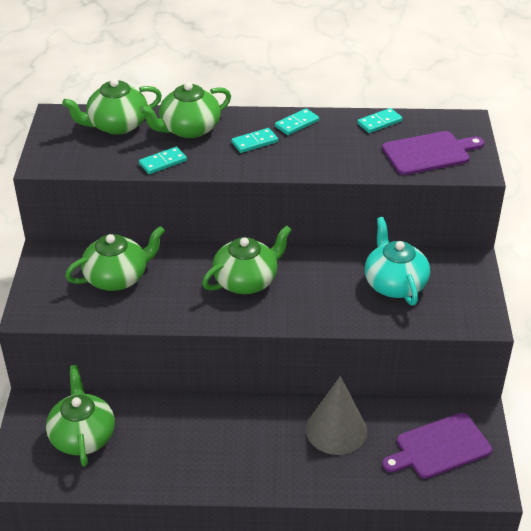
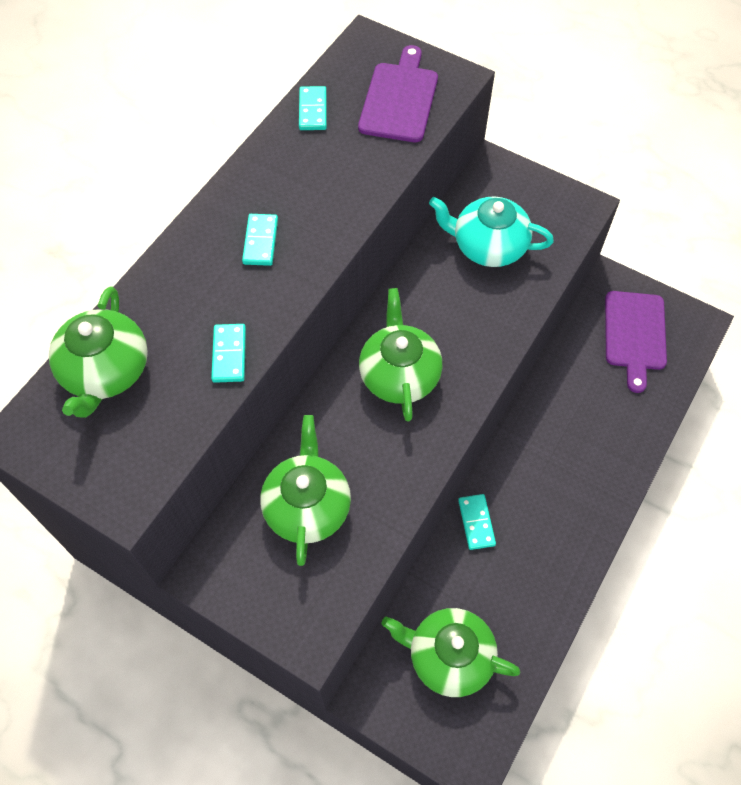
camera: 60 degrees left, 20 degrees up
green teapot [139,82,231,138] -> none
turquoise domino [275,108,319,135] -> turquoise domino moved to [458,494,496,550]
grey cone [306,376,367,455] -> none

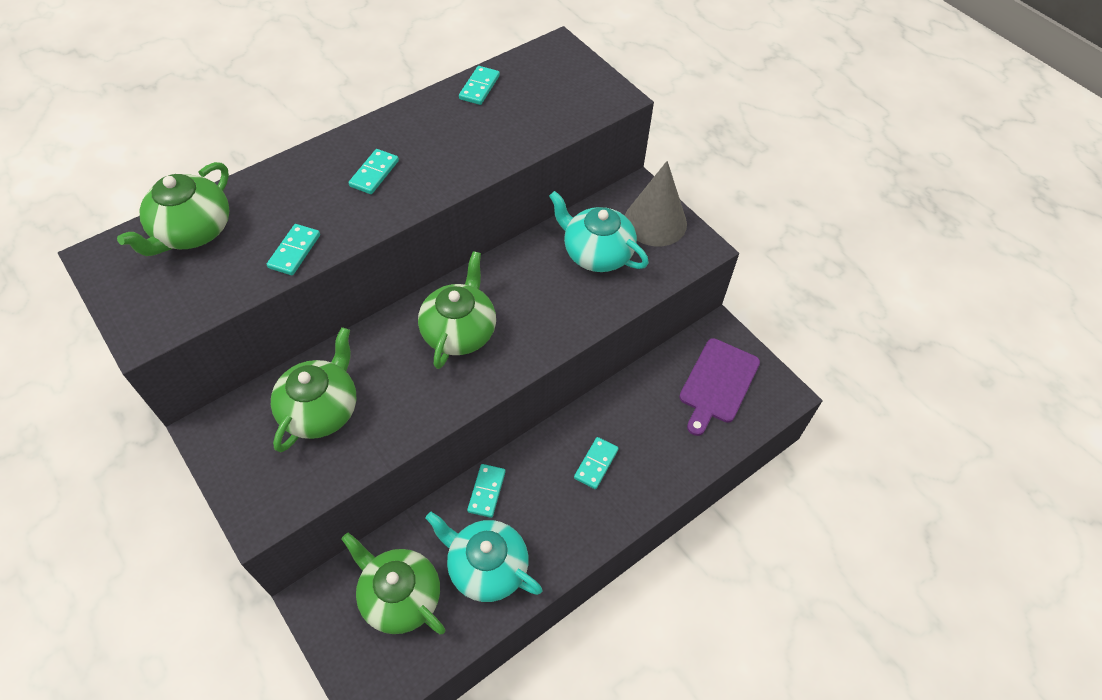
camera: 20 degrees right, 5 degrees down
purple cutting board [358,45,438,142] -> none
none -> turquoise teapot [426,512,542,602]
none -> turquoise domino [574,437,619,489]
none -> grey cone [625,161,687,247]

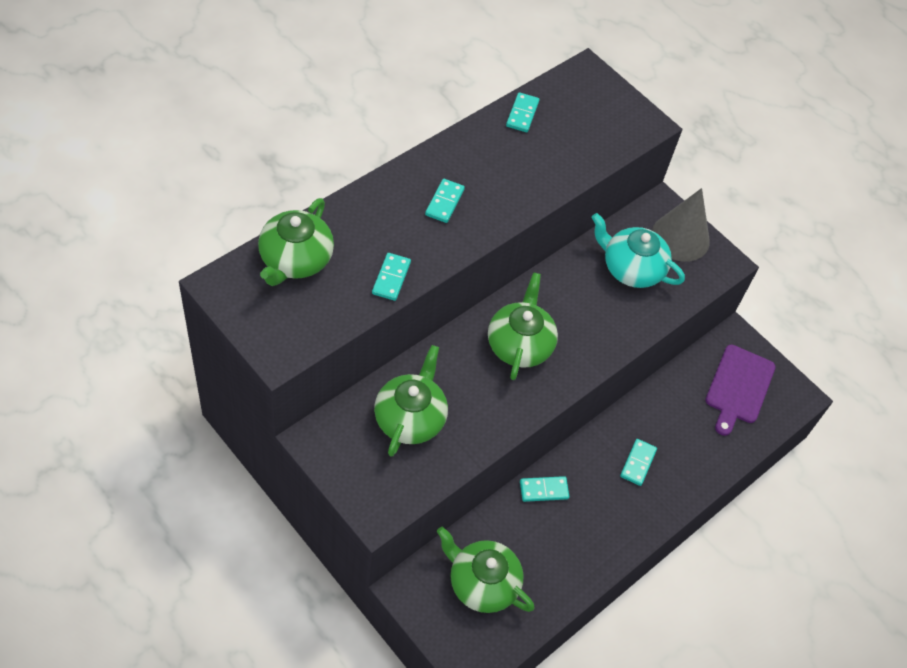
camera: 10 degrees left, 0 degrees up
turquoise teapot [426,512,542,602] -> none
turquoise domino [467,464,505,518] -> turquoise domino turned 75 degrees clockwise [520,476,569,502]

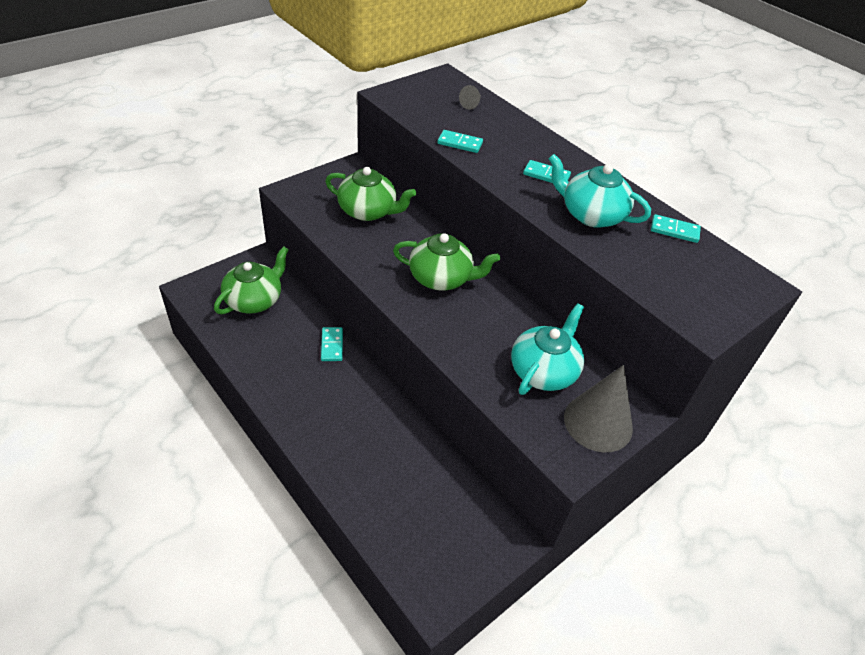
camera: 95 degrees right, 10 degrees down
green teapot [258,198,334,286] -> grey cone [459,85,481,109]
turquoise domino [620,439,657,486] -> none
purple cutting board [705,345,776,436] -> none
none -> turquoise teapot [548,154,651,228]

